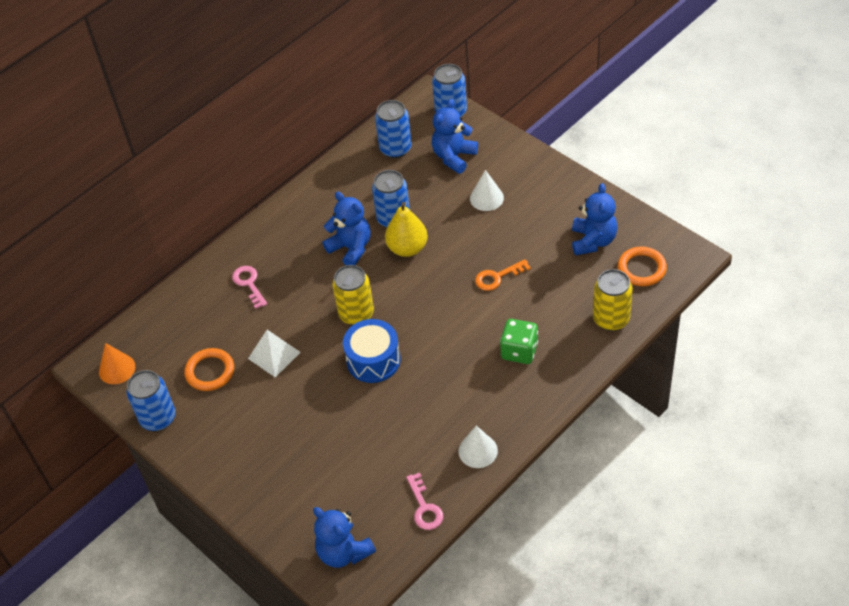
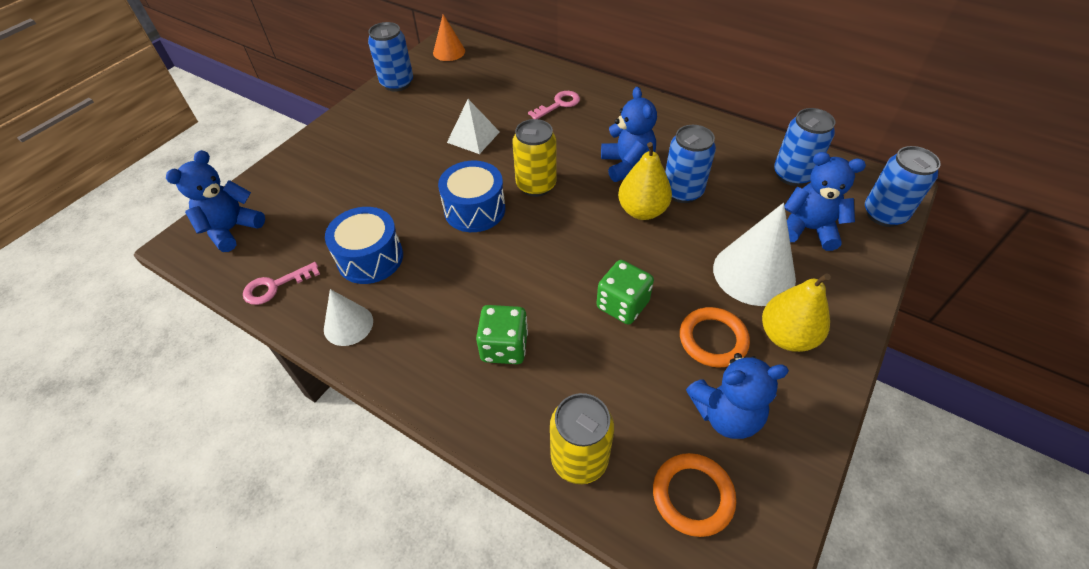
camera: 75 degrees right, 0 degrees up
orange ring [184,348,234,391] -> orange ring moved to [680,307,750,368]
blue teddy bear [322,192,371,265] -> blue teddy bear turned 45 degrees counterclockwise [601,87,657,182]
white cone [470,170,504,211] -> white cone [713,203,796,306], size x1.73
orange key [475,259,531,291] -> green dice [596,260,654,325]
none -> blue drum [325,207,403,284]
none -> yellow pear [762,273,831,352]

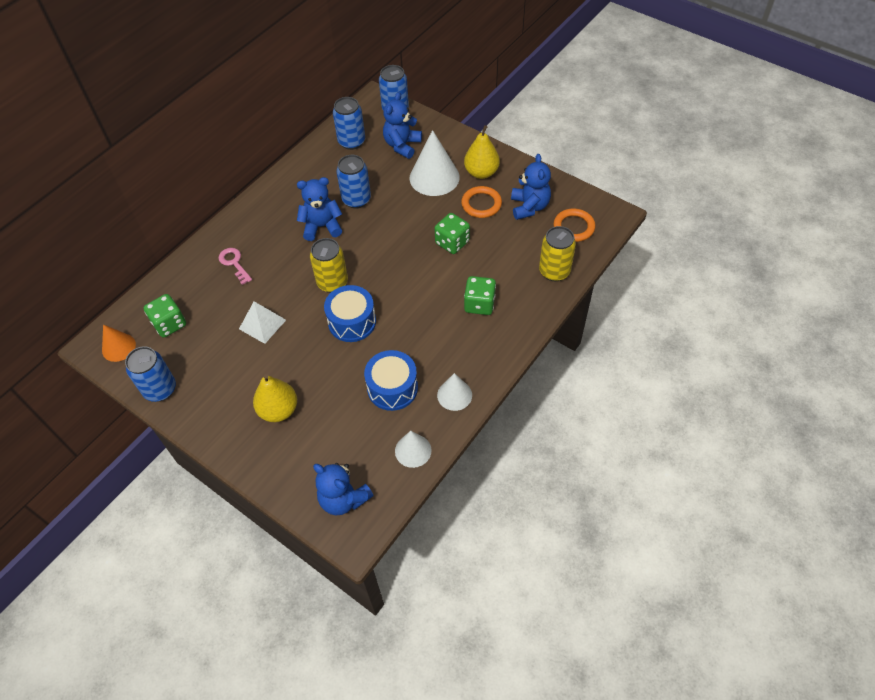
camera: 85 degrees left, 5 degrees up
pink key [243,262,320,305] -> white cone [395,431,431,468]
yellow pear [618,142,672,220] -> yellow pear moved to [253,374,297,422]
none -> green dice [143,294,186,338]

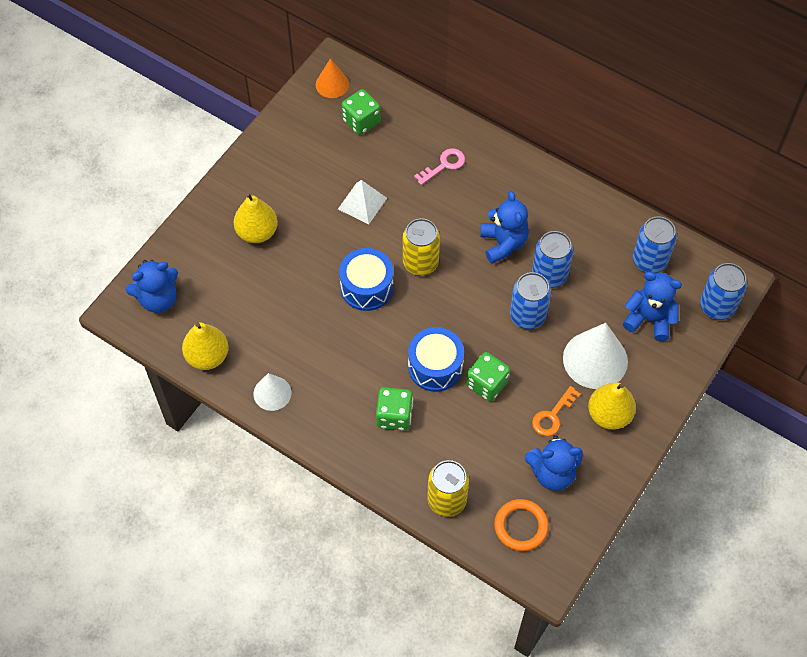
camera: 85 degrees right, 5 degrees up
blue can [125,346,176,402] -> blue can moved to [510,272,551,329]
blue teddy bear [313,463,374,515] -> blue teddy bear turned 150 degrees counterclockwise [126,260,178,313]
blue drum [364,350,418,411] -> blue drum moved to [408,327,464,392]
white cone [395,431,431,468] -> yellow pear [182,322,229,370]
orange ring [461,186,502,218] -> orange key [532,386,581,436]

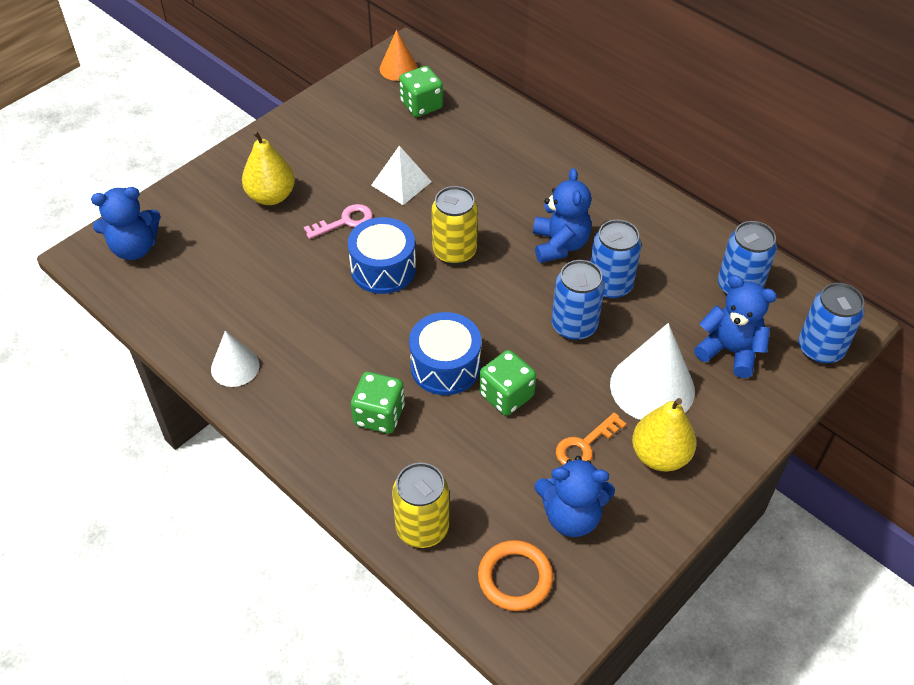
camera: 10 degrees right, 10 degrees down
yellow pear [182,322,229,370] -> none
pink key [414,148,465,185] -> pink key moved to [304,204,373,239]

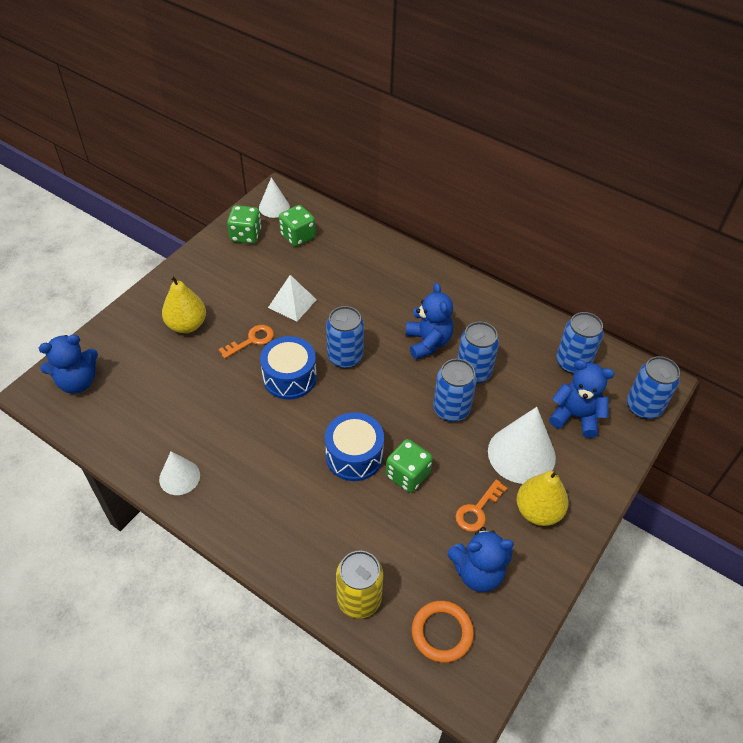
camera: 10 degrees left, 0 degrees up
pink key [304,204,373,239] -> orange key [219,325,274,359]
green dice [351,372,405,434] -> green dice moved to [227,205,261,244]
orange cone [380,30,418,81] -> white cone [259,177,290,218]
yellow can [432,186,478,265] -> blue can [326,306,364,369]

